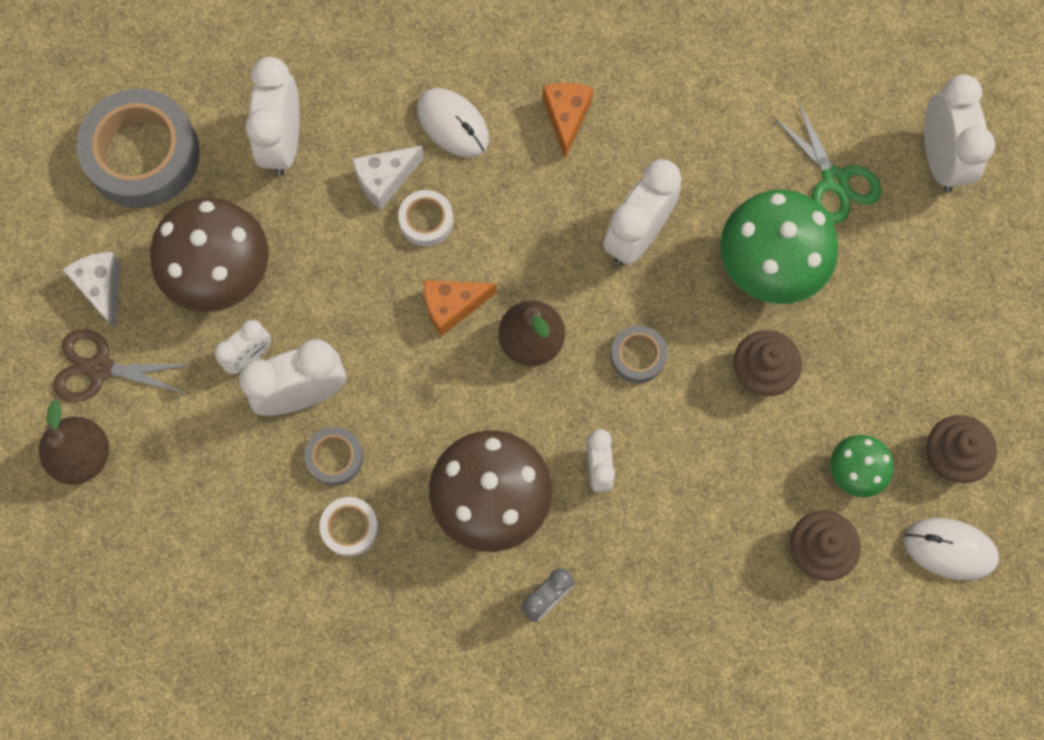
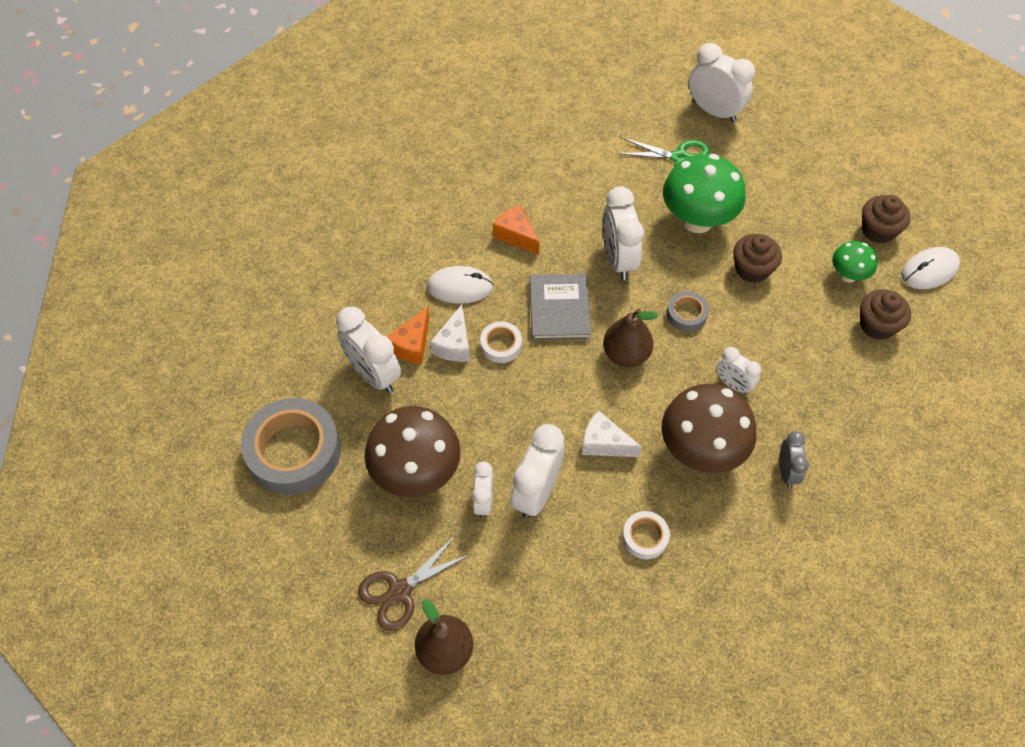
camera: 45 degrees left, 15 degrees down
white cheese [62,252,121,329] -> white cheese moved to [582,410,642,457]
grey tape [304,427,363,486] -> none
orange cheese [424,280,497,336] -> orange cheese moved to [387,307,429,364]
none -> grey book [529,274,591,341]

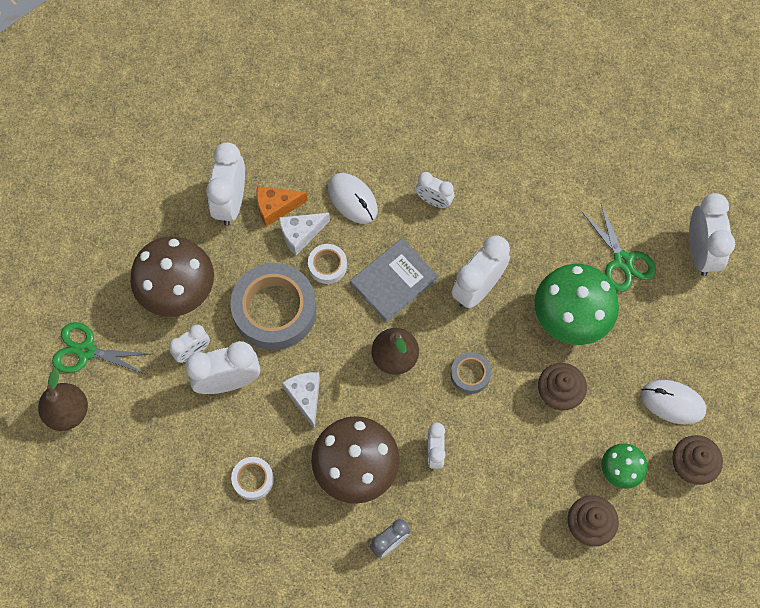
camera: 50 degrees right, 10 degrees up
grey tape [241,398,341,495] -> grey tape moved to [230,263,317,350]
brown scissors [358,535,471,631] -> green scissors [52,322,151,375]
orange cheese [493,205,540,255] -> white clock [416,172,454,208]
white mouse [901,247,960,289] -> white mouse moved to [641,380,706,425]

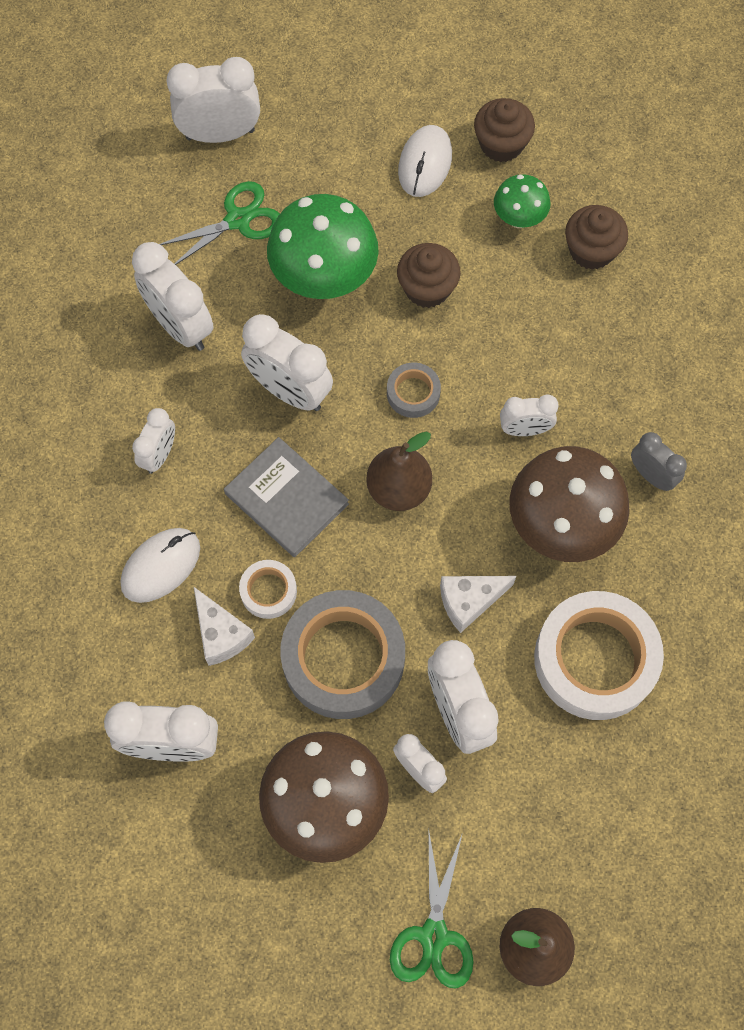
camera: 95 degrees left, 0 degrees up
white tape [231,457,274,500] -> white tape [534,591,664,720], size x2.13
orange cheese [256,186,308,227] -> none
none -> white clock [132,242,214,351]

